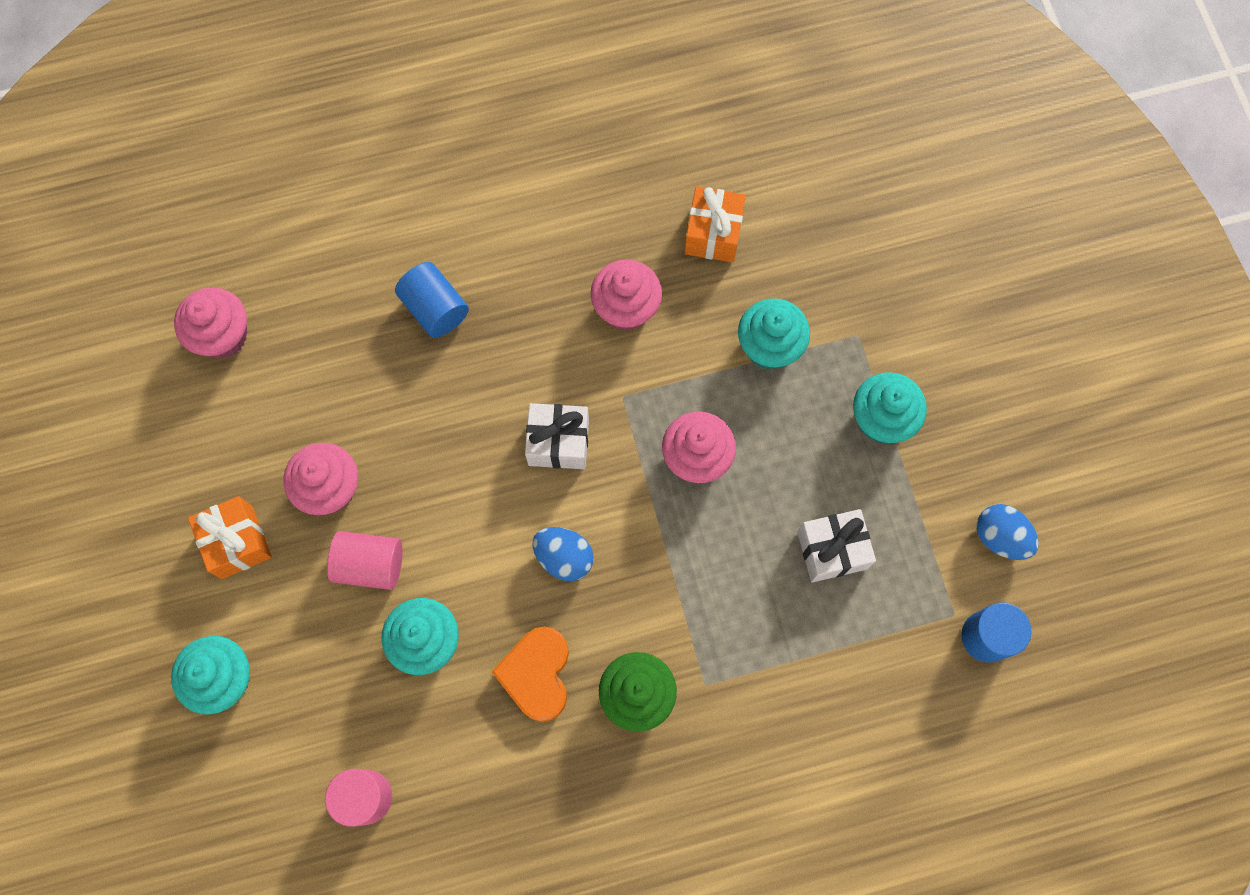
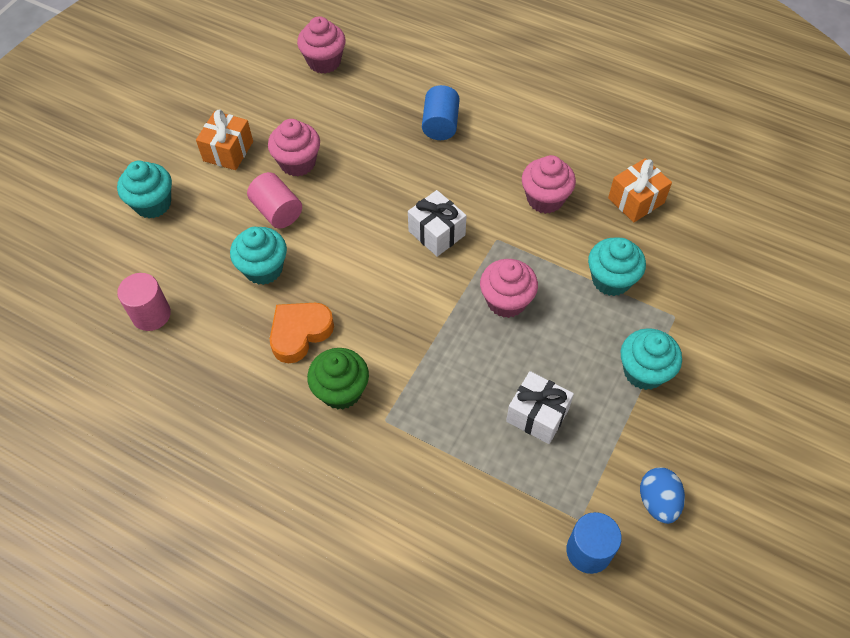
camera: 45 degrees right, 15 degrees down
blue egg [533,527,594,581] -> none

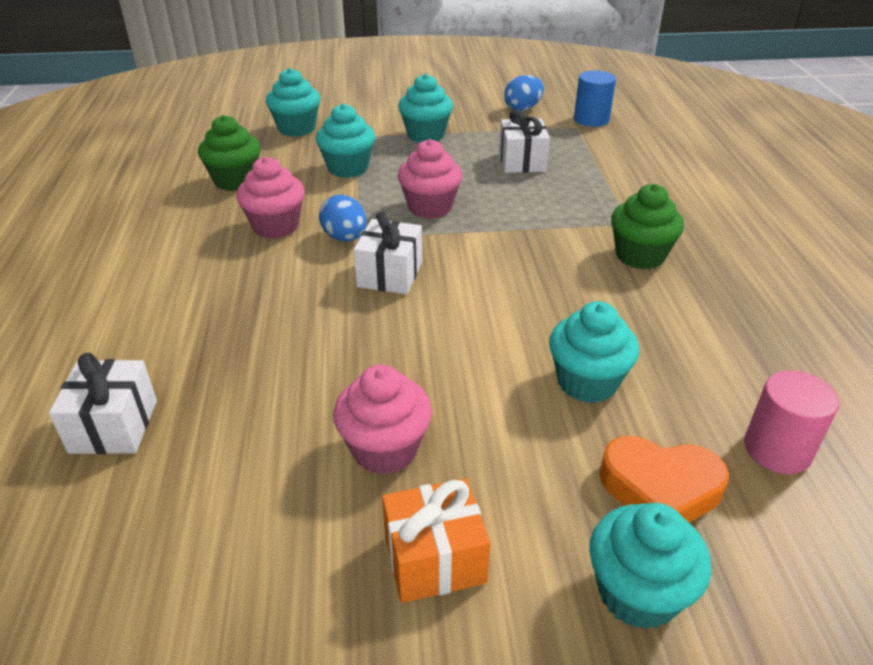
camera: 125 degrees left, 20 degrees down
pink cylinder [247,172,302,229] -> none
orange heart [270,303,334,363] -> orange heart moved to [599,436,729,523]
pink cupcake [297,16,346,74] -> none
blue cylinder [422,85,460,140] -> none
orange gift [608,158,672,222] -> green cupcake [198,115,260,191]
none -> white gift [49,353,157,454]
none -> turquoise cupcake [266,68,320,137]
none -> blue egg [319,194,367,242]

